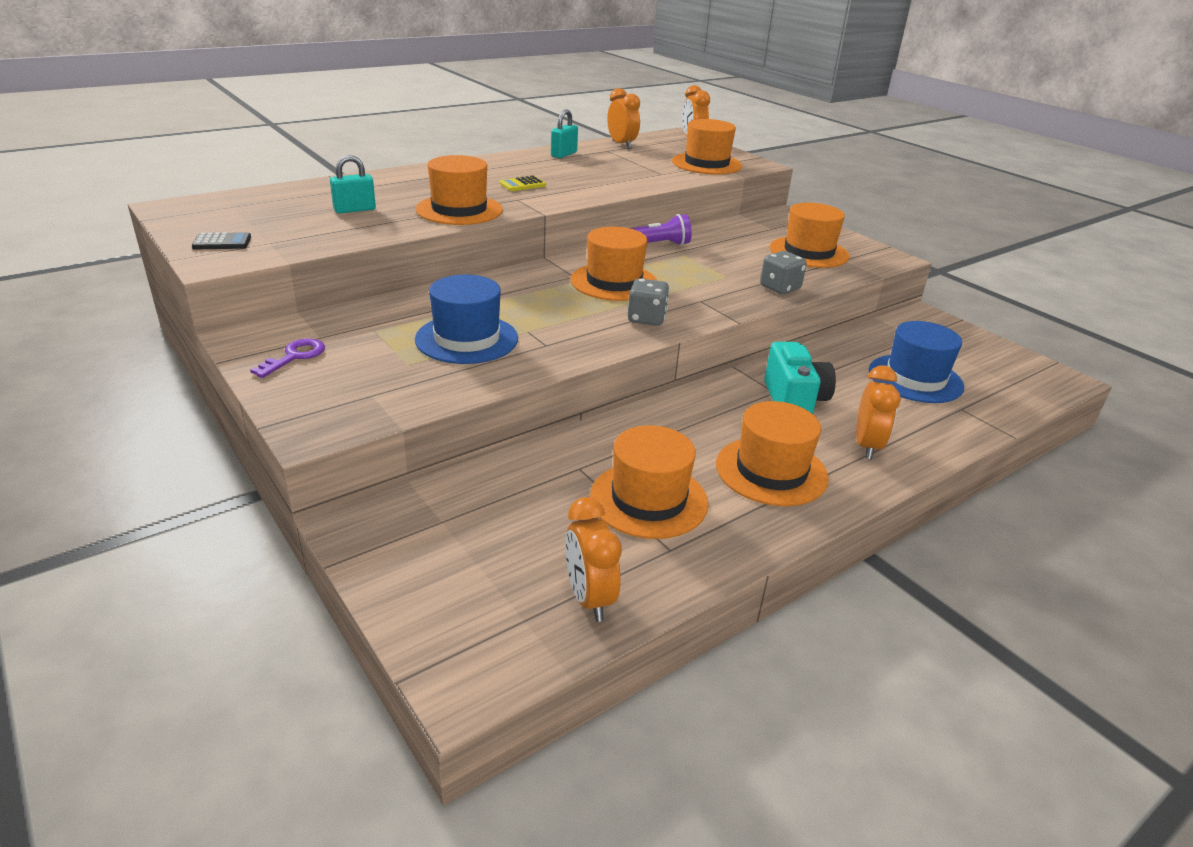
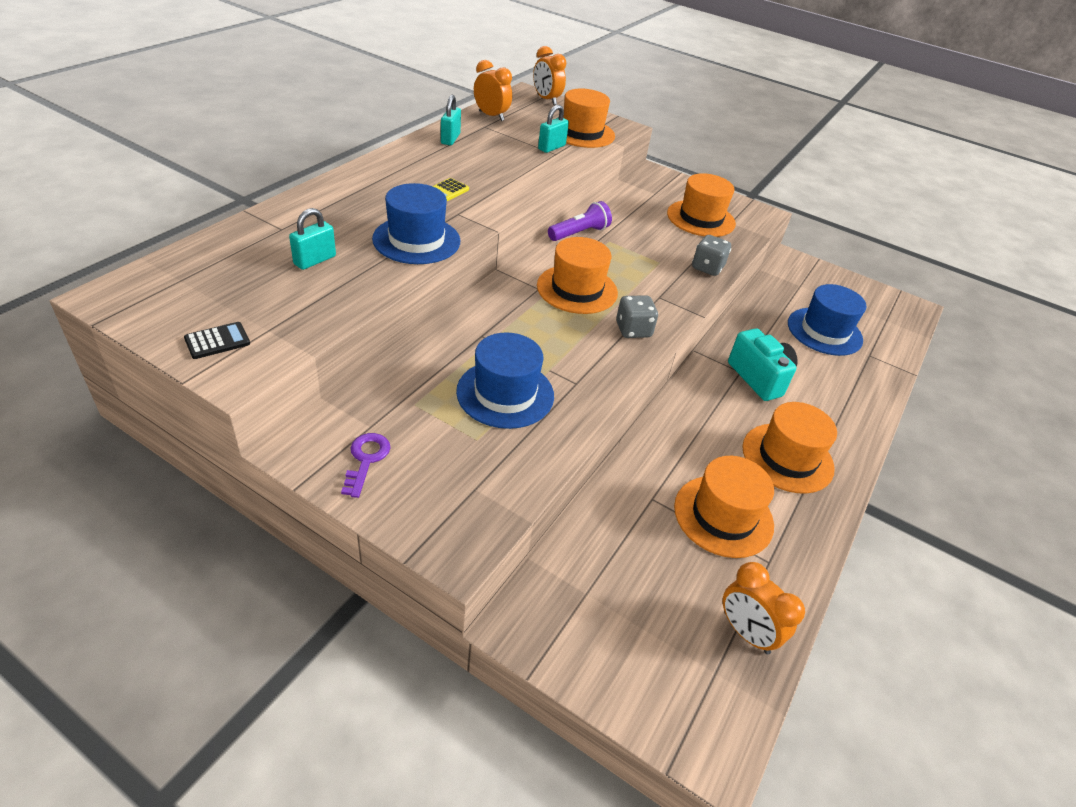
camera: 25 degrees left, 10 degrees up
orange hat [416,155,503,225] -> blue hat [372,183,460,264]
orange clock [856,365,901,459] -> none
none -> turquoise padlock [538,105,569,153]

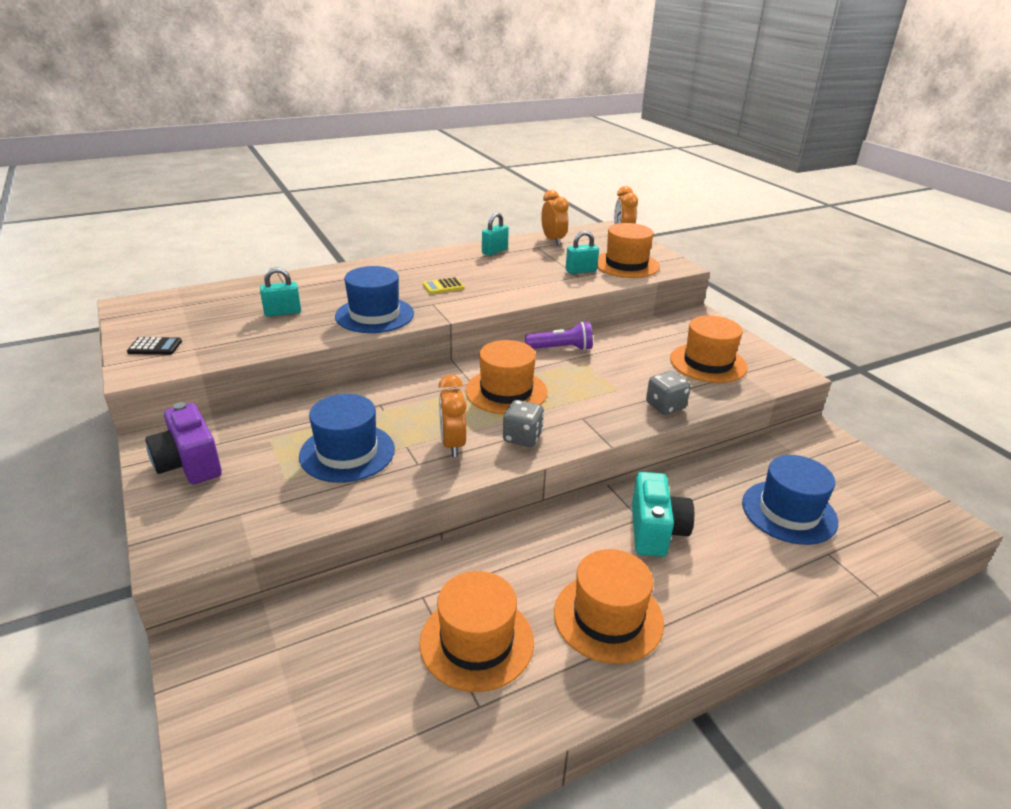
camera: 35 degrees right, 10 degrees down
purple key [341,433,391,498] -> purple camera [145,402,222,484]
orange clock [723,562,805,654] -> orange clock moved to [438,375,467,457]

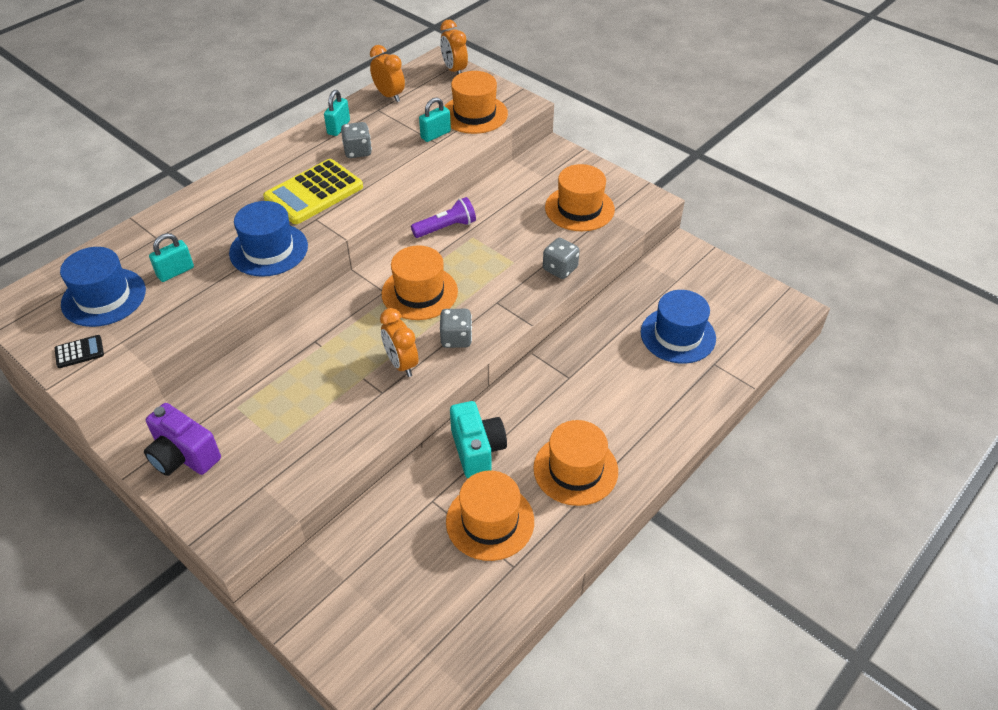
camera: 20 degrees left, 15 degrees up
blue hat [299,394,395,483] -> blue hat moved to [60,247,146,327]
yellow calculator [423,277,464,294] -> yellow calculator [263,159,363,224], size x2.28
turquoise camera [632,472,694,557] -> turquoise camera moved to [450,401,507,478]
none -> grey dice [341,122,372,158]

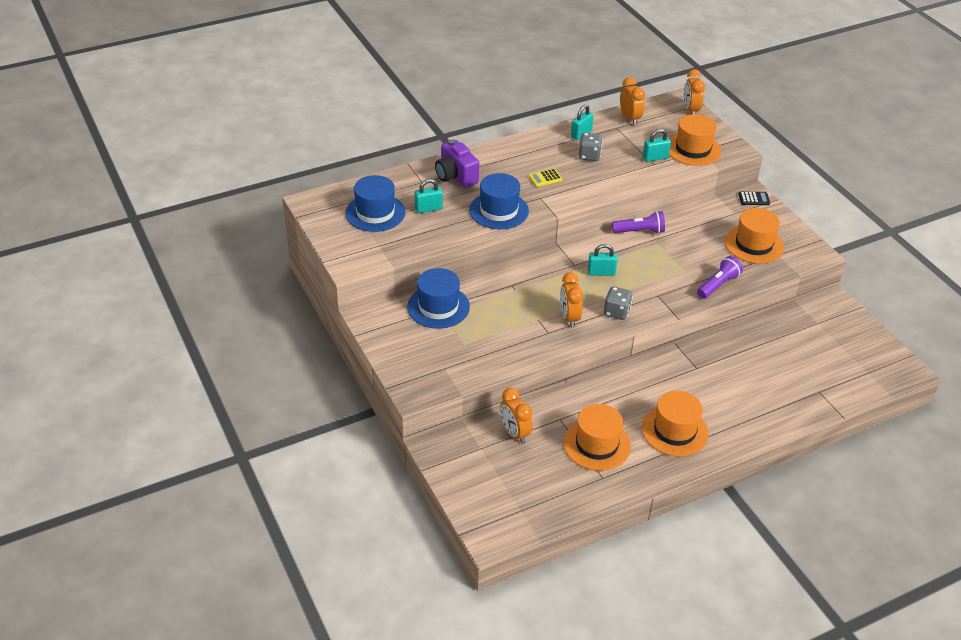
camera: 20 degrees right, 5 degrees down
black calculator [54,335,104,368] -> black calculator moved to [738,192,770,205]
purple camera [144,403,221,476] -> purple camera moved to [435,139,479,188]
yellow calculator [263,159,363,224] -> yellow calculator [529,169,563,187], size x0.44
orange hat [382,245,458,320] -> turquoise padlock [588,244,618,276]
turquoise camera [450,401,507,478] -> none
grey dice [543,238,580,279] -> purple flashlight [697,256,743,299]
blue hat [641,290,716,364] -> blue hat moved to [407,268,470,329]
none -> orange clock [500,388,533,444]

